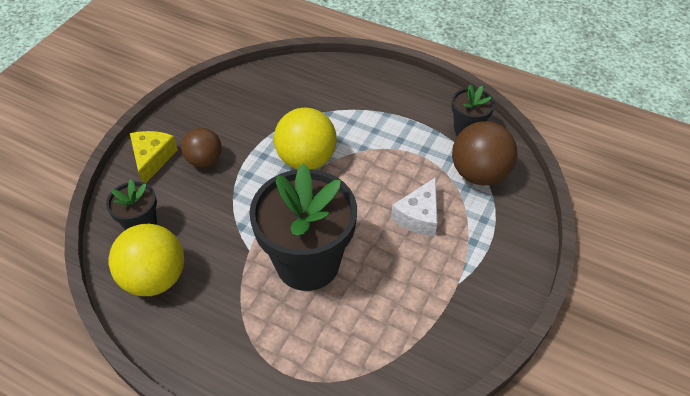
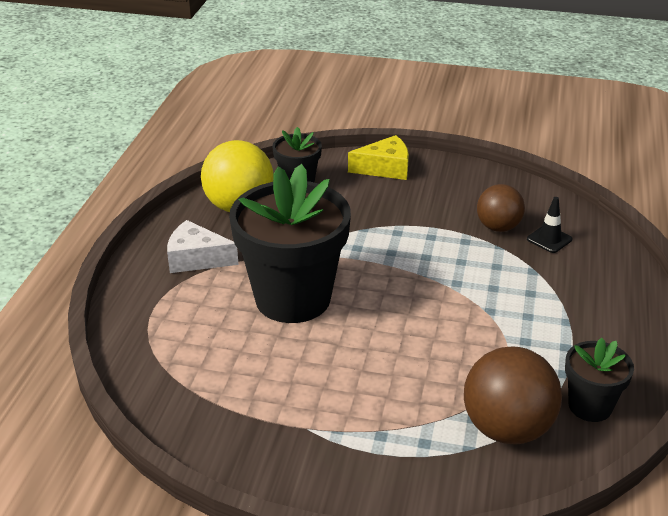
camera: 75 degrees right, 15 degrees down
brown ball [181,128,222,167] -> brown ball moved to [477,184,525,232]
yellow ball [274,108,337,170] -> none
white cheese [391,177,437,236] -> white cheese moved to [167,220,238,273]
none -> black traffic cone [527,197,572,253]

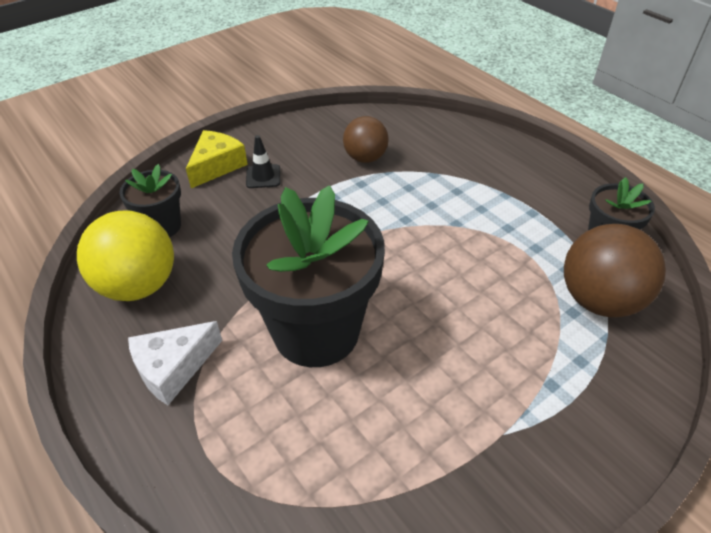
camera: 50 degrees left, 10 degrees up
black traffic cone [527,197,572,253] -> black traffic cone moved to [246,135,280,188]

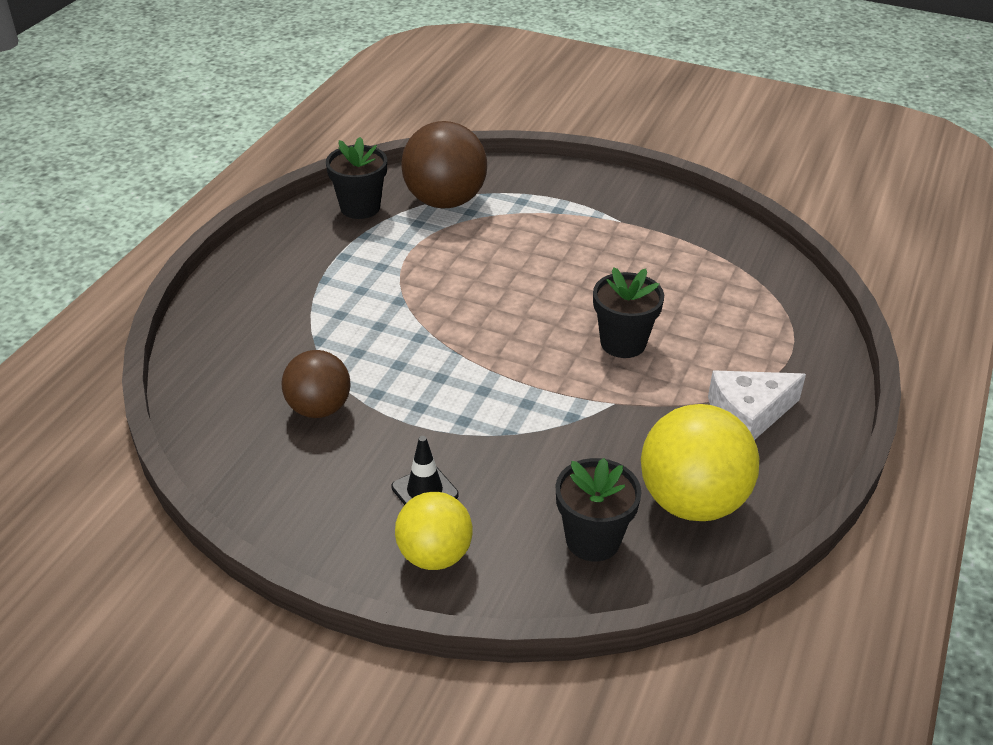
camera: 120 degrees left, 5 degrees down
white cheese [128,321,222,405] -> white cheese turned 135 degrees clockwise [708,371,806,440]
yellow cheese [186,130,248,188] -> yellow ball [395,492,473,570]
black flower pot [232,185,385,367] -> black flower pot [593,267,664,358], size x0.50

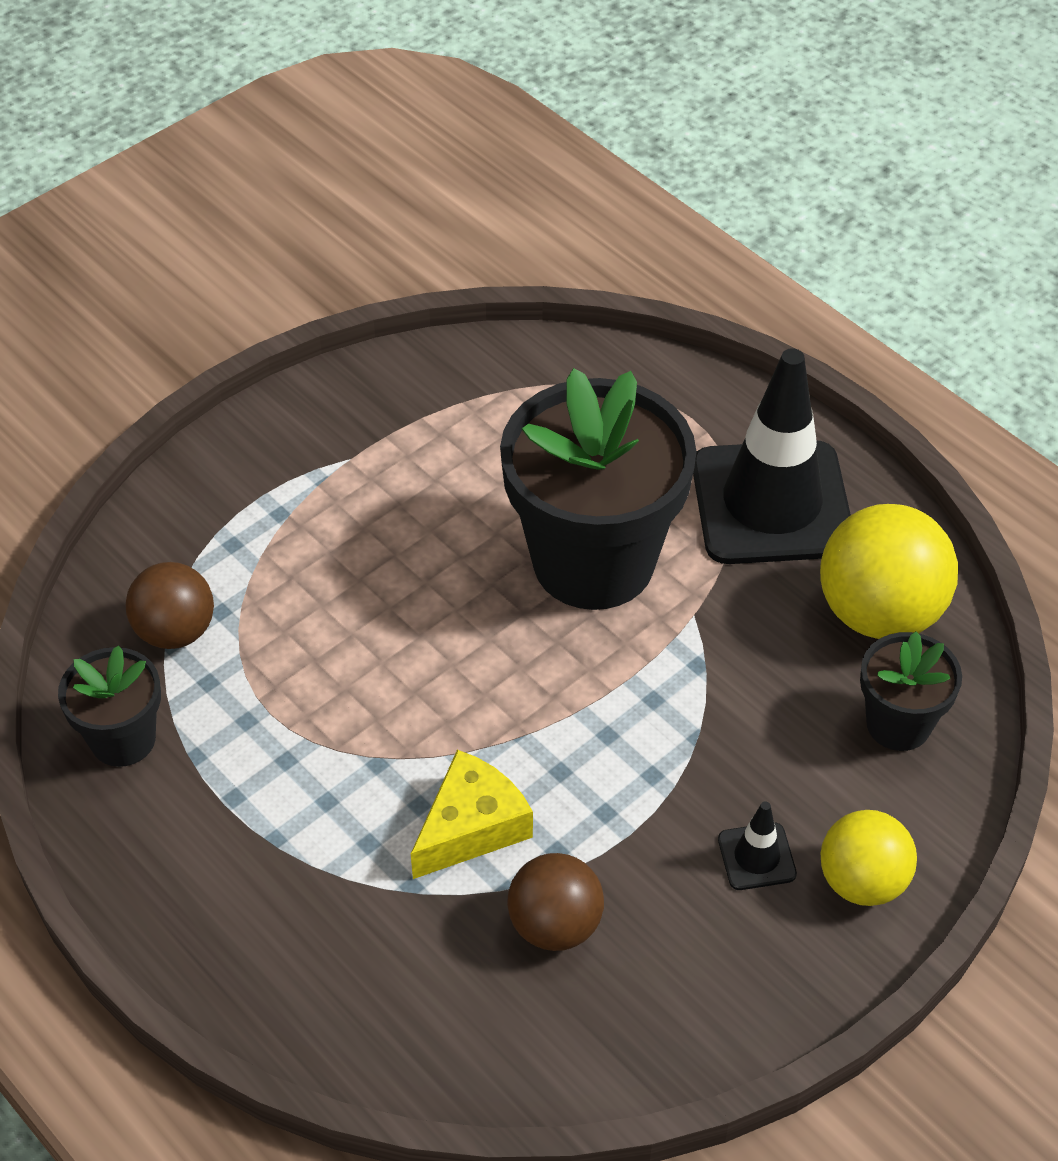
camera: 65 degrees left, 10 degrees up
brown ball [401,121,487,208] -> brown ball [126,562,214,649], size x0.64
black flower pot [593,267,664,358] -> black flower pot [500,368,696,610], size x2.01
white cheese [708,371,806,440] -> black traffic cone [693,348,851,564]
none -> yellow cheese [411,750,533,879]

